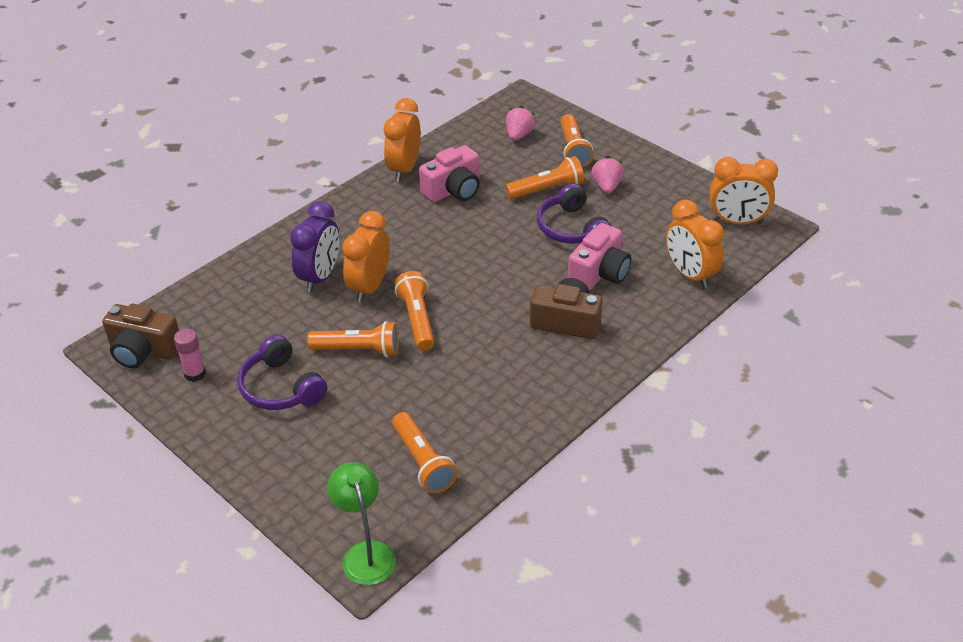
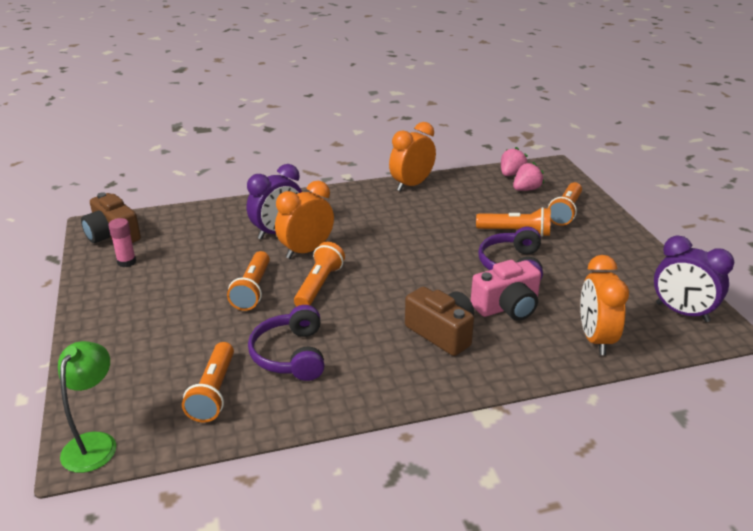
camera: 30 degrees right, 10 degrees down
purple headphones [237,335,327,410] -> purple headphones moved to [248,305,324,381]
orange flashlight [307,321,399,357] -> orange flashlight turned 60 degrees clockwise [227,251,270,311]
pink camera [419,145,480,202] -> none
pink strawberry [591,156,624,194] -> pink strawberry moved to [501,147,528,176]
orange clock [710,157,778,224] -> purple clock [654,235,734,322]

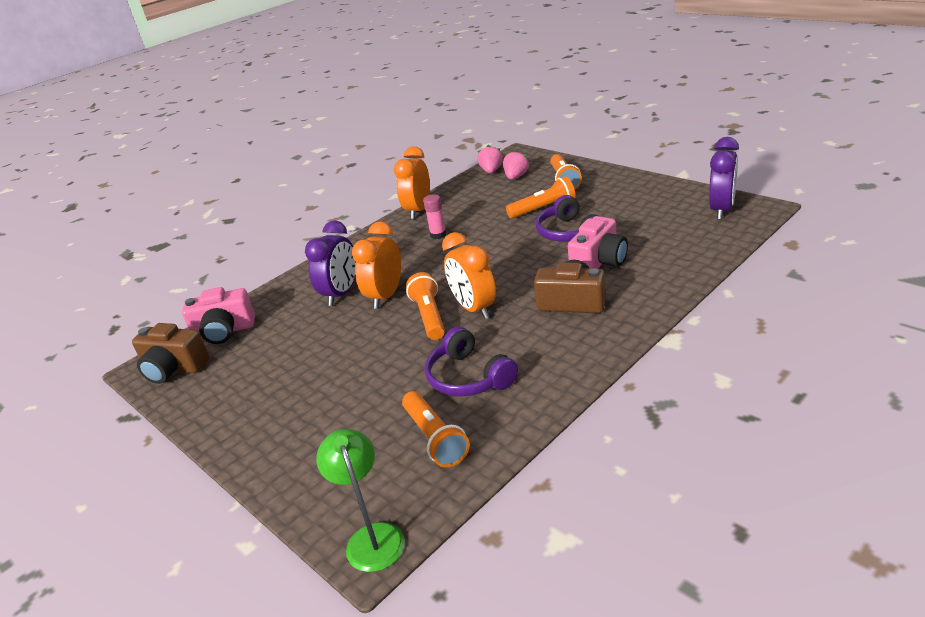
camera: 25 degrees left, 0 degrees up
pink glue stick [108,218,136,267] -> pink glue stick moved to [423,194,446,239]
orange flashlight [227,251,270,311] -> none
orange clock [580,255,629,355] -> orange clock moved to [442,232,496,319]
purple clock [654,235,734,322] -> purple clock turned 75 degrees counterclockwise [709,137,739,220]
none -> pink camera [182,287,255,344]

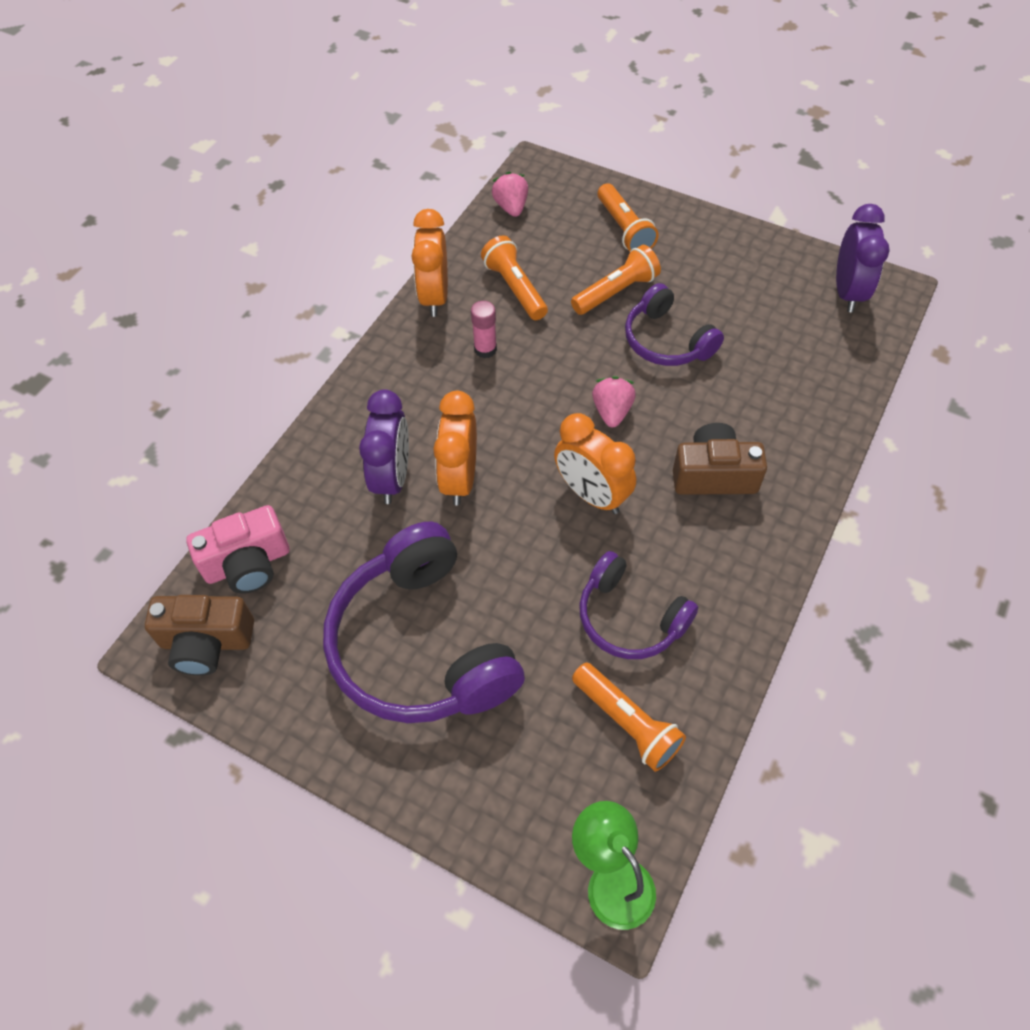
camera: 20 degrees left, 25 degrees up
orange flashlight [406,272,445,340] -> orange flashlight moved to [481,235,548,320]
pink strawberry [503,150,529,180] -> pink strawberry moved to [592,376,636,427]
pink camera [568,216,628,269] -> none
none -> purple headphones [323,522,525,723]

